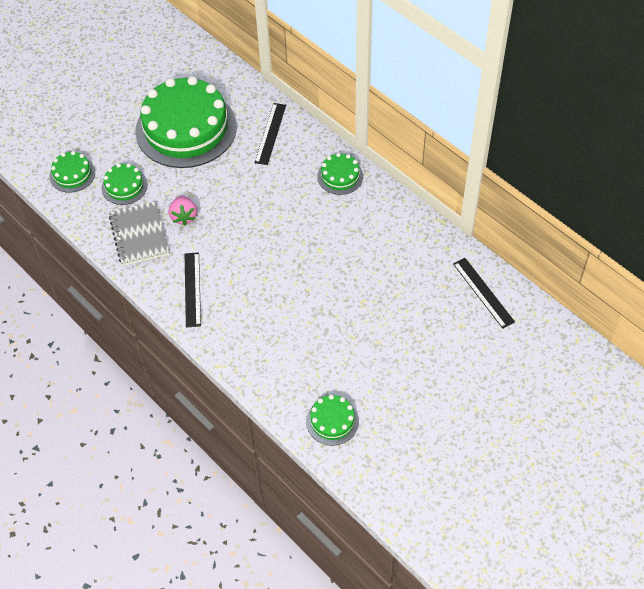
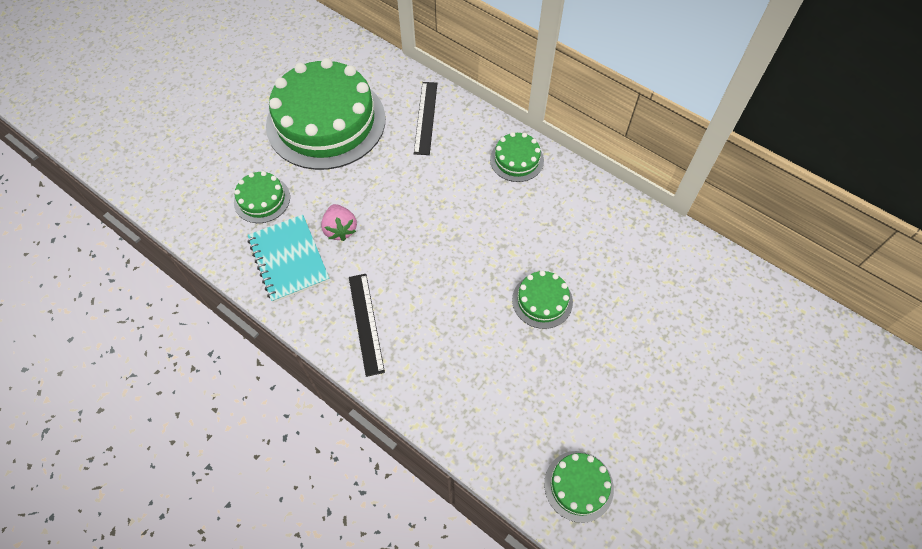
camera: 10 degrees left, 5 degrees up
green cake [49,151,95,193] -> green cake moved to [512,270,573,329]
grey notebook [109,201,169,266] -> turquoise notebook [248,215,330,303]
black ruler [453,258,515,329] -> none

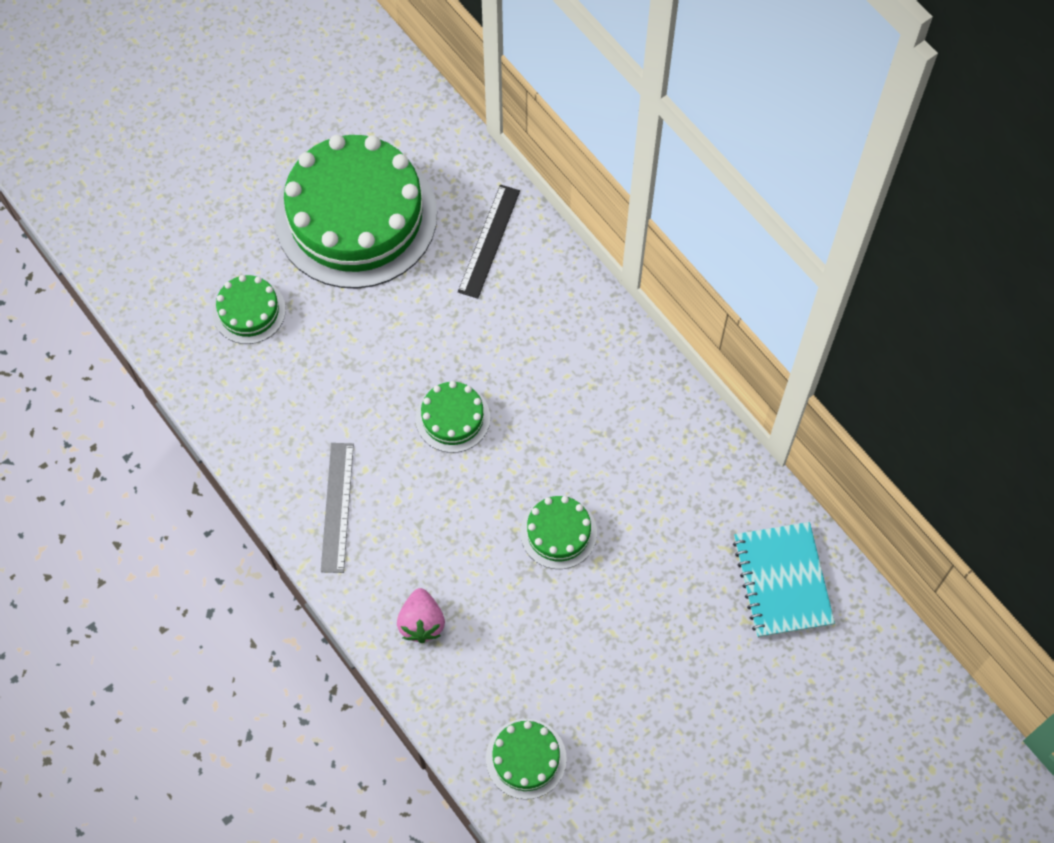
camera: 15 degrees right, 5 degrees up
turquoise notebook [248,215,330,303] -> turquoise notebook moved to [733,522,835,638]
pink strawberry [321,204,357,241] -> pink strawberry moved to [397,588,445,643]
black ruler [349,274,385,377] -> grey ruler [321,443,354,573]
green cake [490,132,544,182] -> green cake moved to [416,381,490,453]

